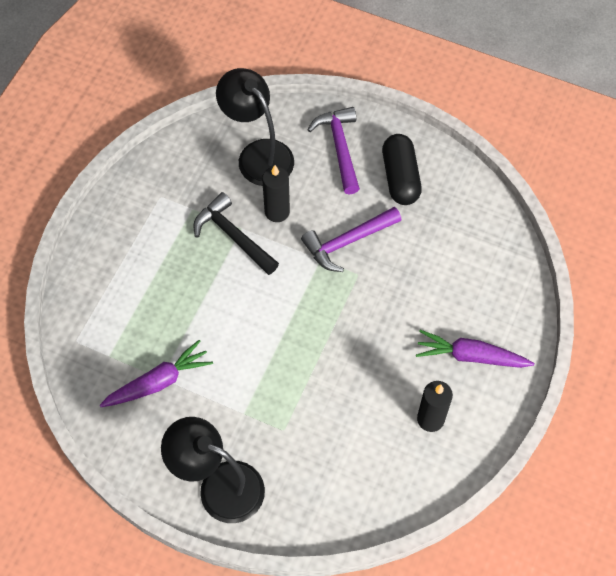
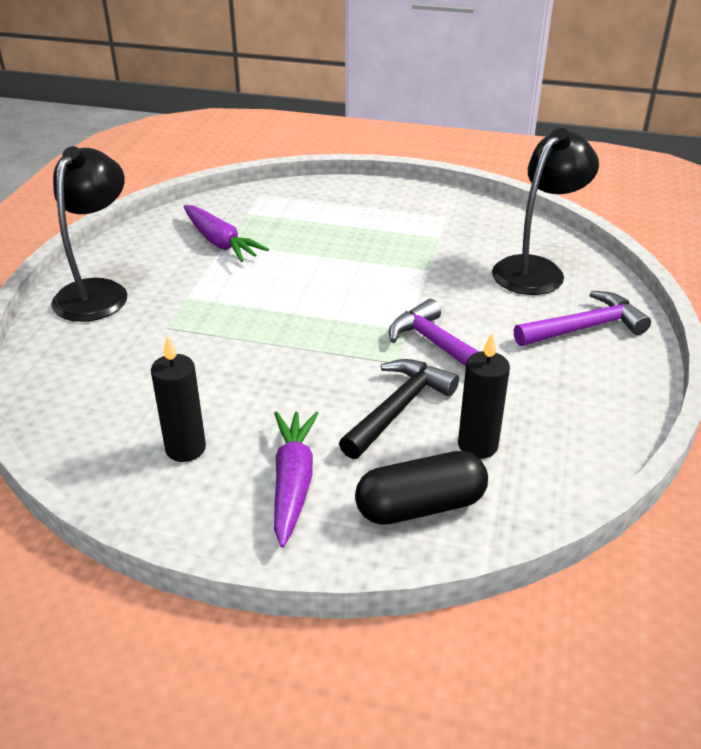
camera: 80 degrees right, 25 degrees down
black hammer [193,192,279,275] -> black hammer moved to [339,359,459,459]
black candle [262,165,290,222] -> black candle moved to [458,333,510,459]
black capsule [382,134,422,205] -> black capsule moved to [355,451,488,525]

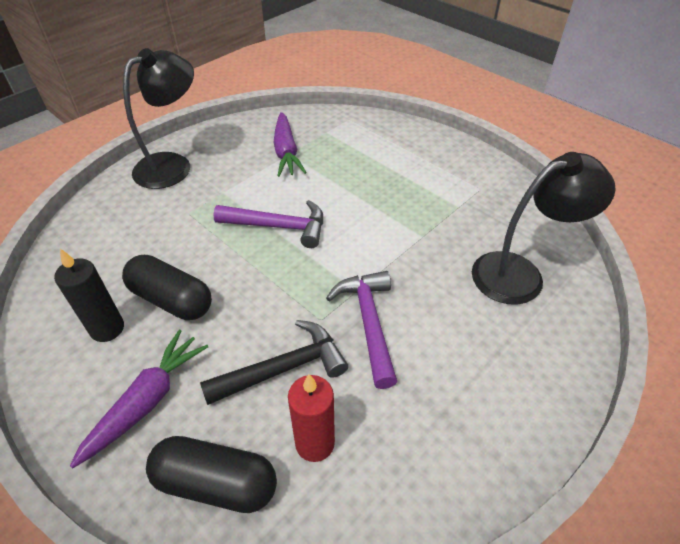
camera: 30 degrees right, 10 degrees up
black candle [458,333,510,459] -> red candle [288,374,335,462]
purple hammer [514,291,651,346] -> purple hammer moved to [213,200,323,248]
none -> black capsule [122,255,212,320]

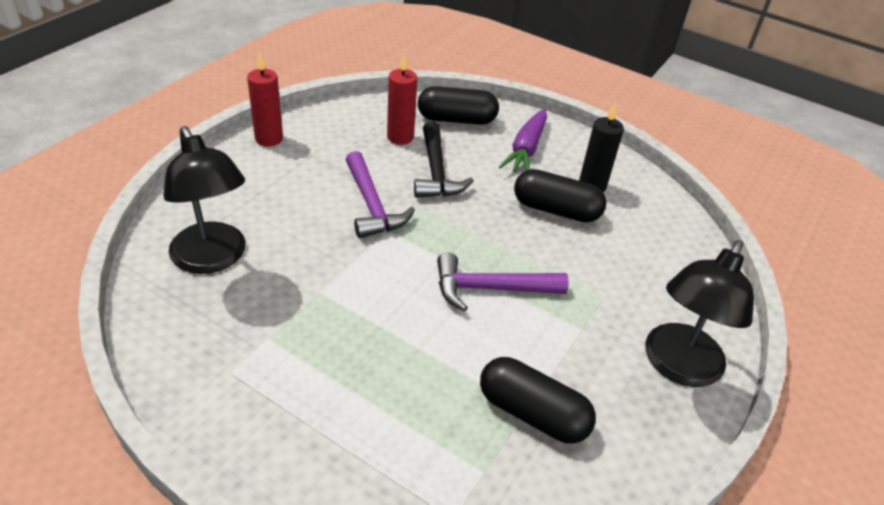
camera: 165 degrees right, 5 degrees down
black hammer [200,320,348,405] -> black hammer turned 60 degrees counterclockwise [414,121,474,198]
purple carrot [273,112,307,177] -> black capsule [480,357,596,444]
black lamp [472,152,615,305] -> black lamp turned 90 degrees counterclockwise [163,126,246,274]
none -> red candle [247,53,283,147]

